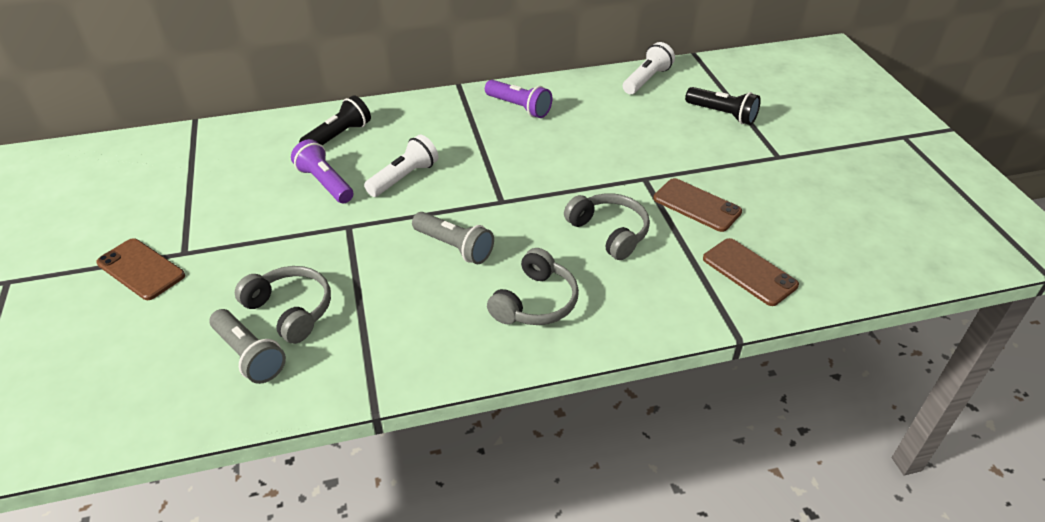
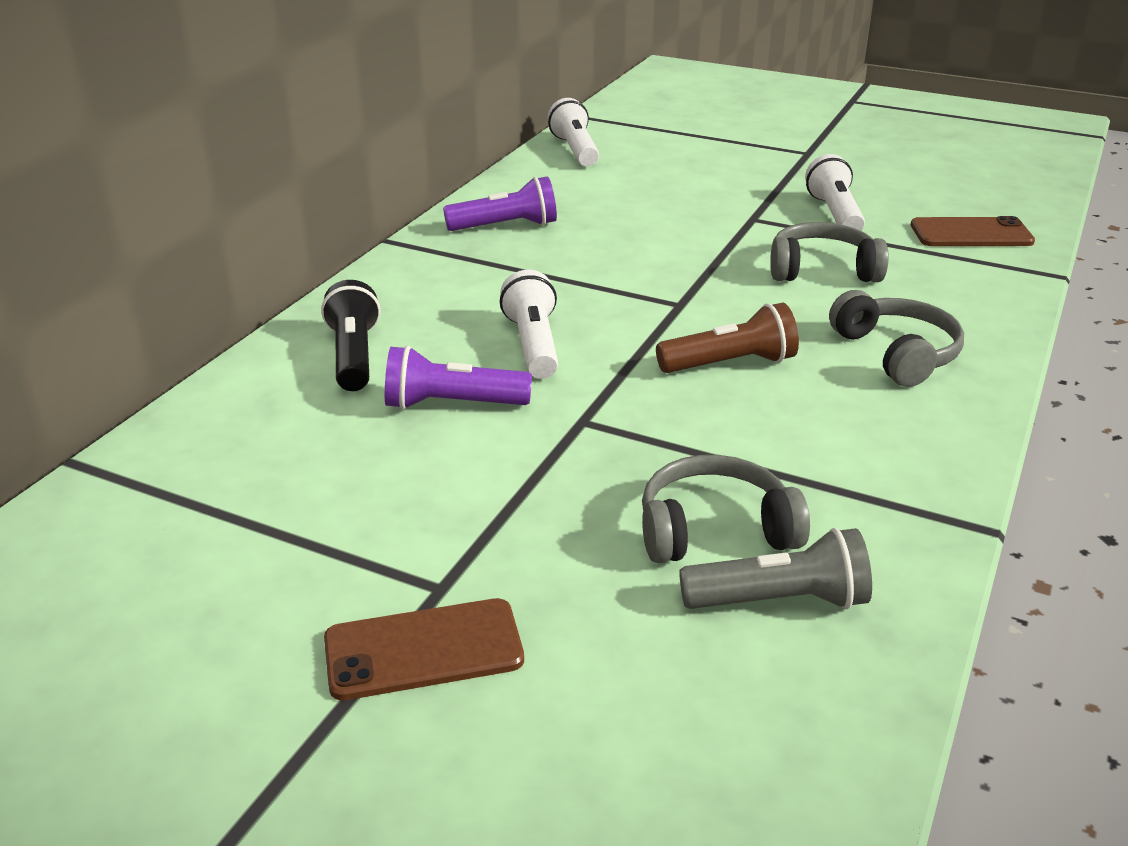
camera: 50 degrees left, 10 degrees down
grey flashlight [412,212,494,264] -> brown flashlight [656,302,799,373]
brown phone [653,178,742,232] -> white flashlight [805,154,865,231]
black flashlight [685,87,761,125] -> none

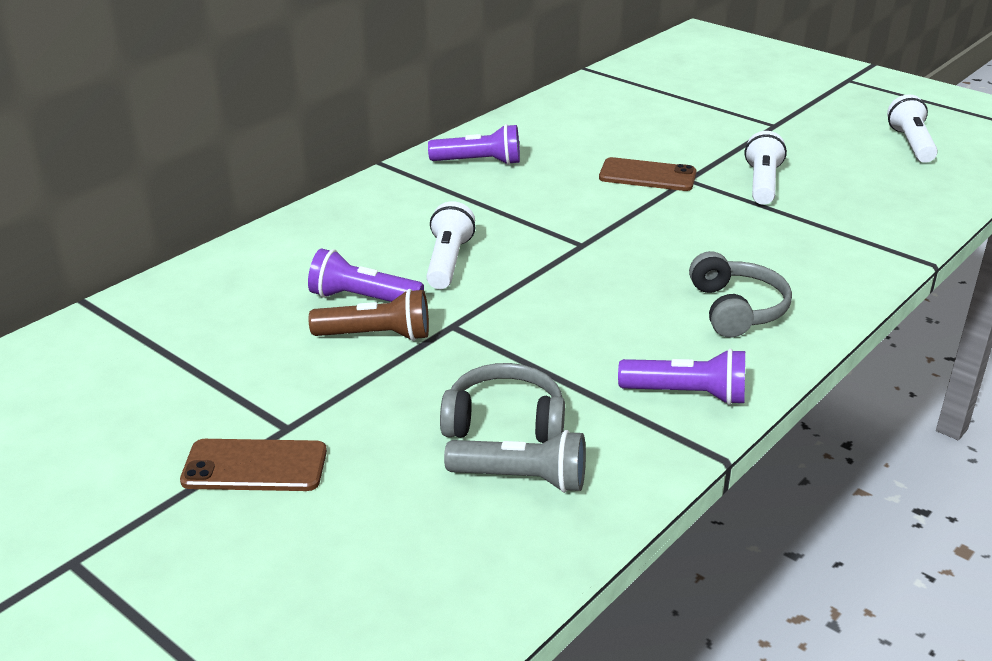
camera: 15 degrees right, 0 degrees up
black flashlight [321,280,381,391] -> none
white flashlight [548,98,599,166] -> white flashlight moved to [887,94,938,163]
brown flashlight [656,302,799,373] -> brown flashlight moved to [309,289,429,341]
grey headphones [770,222,889,282] -> none
brown phone [911,216,1035,246] -> brown phone moved to [599,157,697,191]
none -> purple flashlight [618,349,745,405]

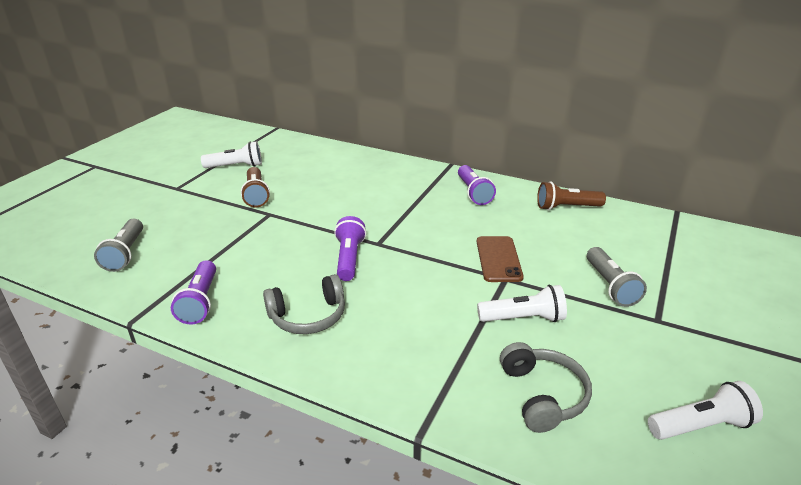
camera: 75 degrees right, 0 degrees up
brown phone [180,439,327,491] -> none
purple flashlight [308,249,424,302] -> purple flashlight moved to [334,216,366,281]
white flashlight [426,201,475,289] -> white flashlight moved to [201,141,262,168]
grey headphones [440,363,565,443] -> grey headphones moved to [500,342,592,433]
none -> brown flashlight [537,181,606,210]
none -> grey flashlight [587,247,647,307]

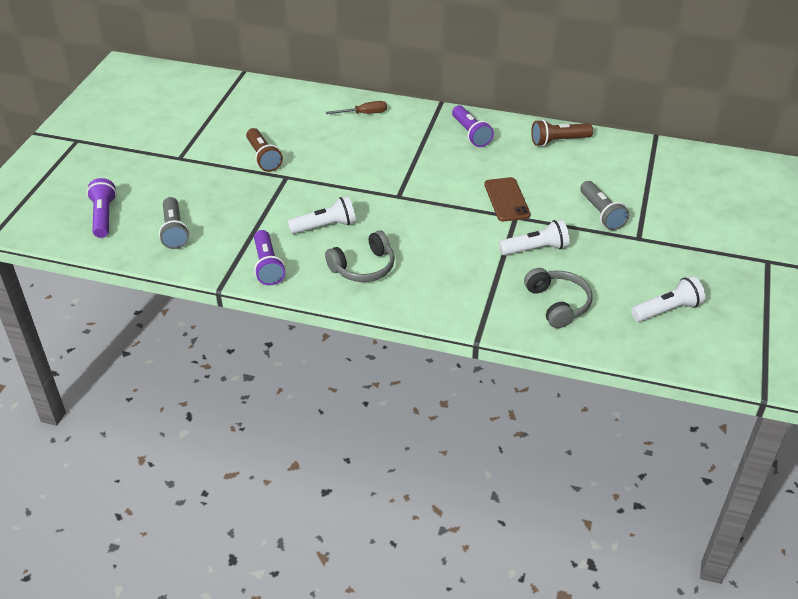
camera: 10 degrees left, 10 degrees up
white flashlight [201,141,262,168] -> white flashlight moved to [288,196,356,234]
purple flashlight [334,216,366,281] -> purple flashlight moved to [87,178,117,238]
none -> brown screwdriver [326,101,387,114]

